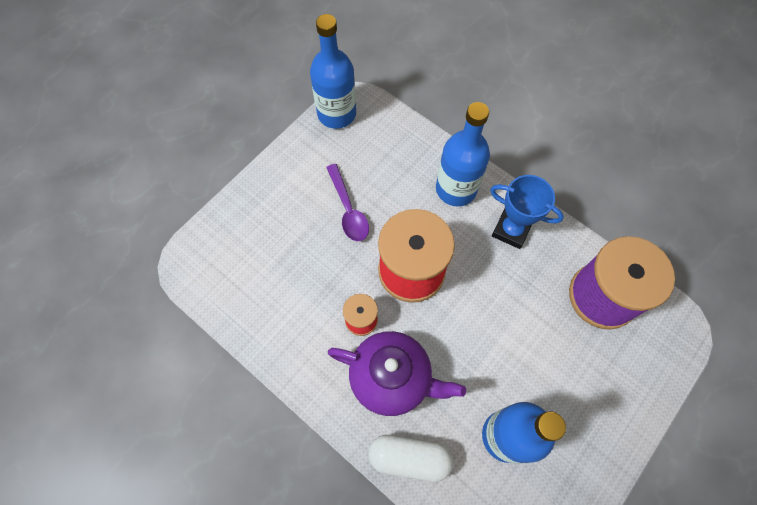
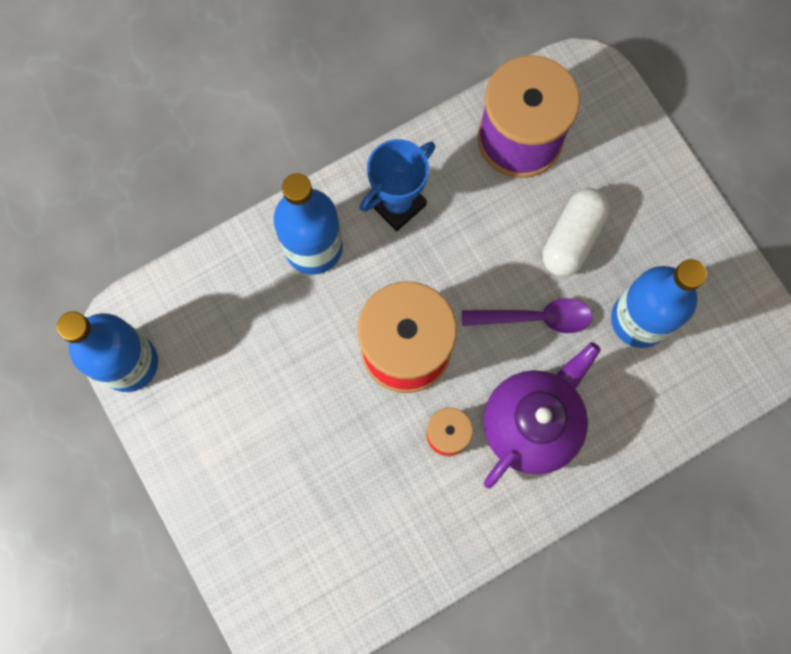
camera: 70 degrees left, 10 degrees up
purple spoon [326,164,369,241] -> purple spoon moved to [462,298,593,333]
white capsule [369,435,453,482] -> white capsule moved to [543,188,609,277]

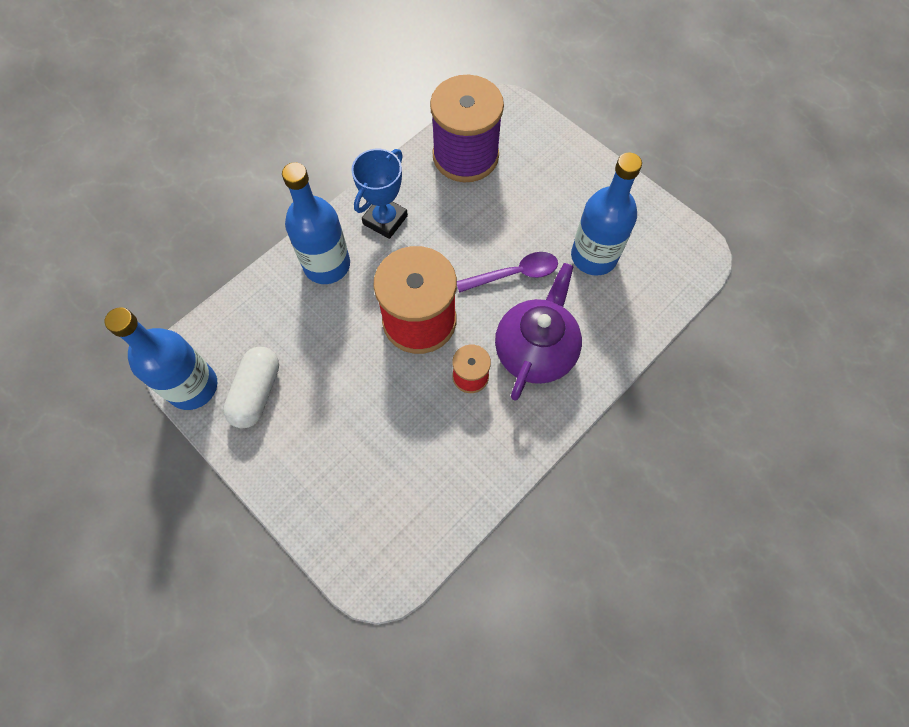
camera: 15 degrees left, 10 degrees down
white capsule [543,188,609,277] -> white capsule moved to [223,347,279,429]

